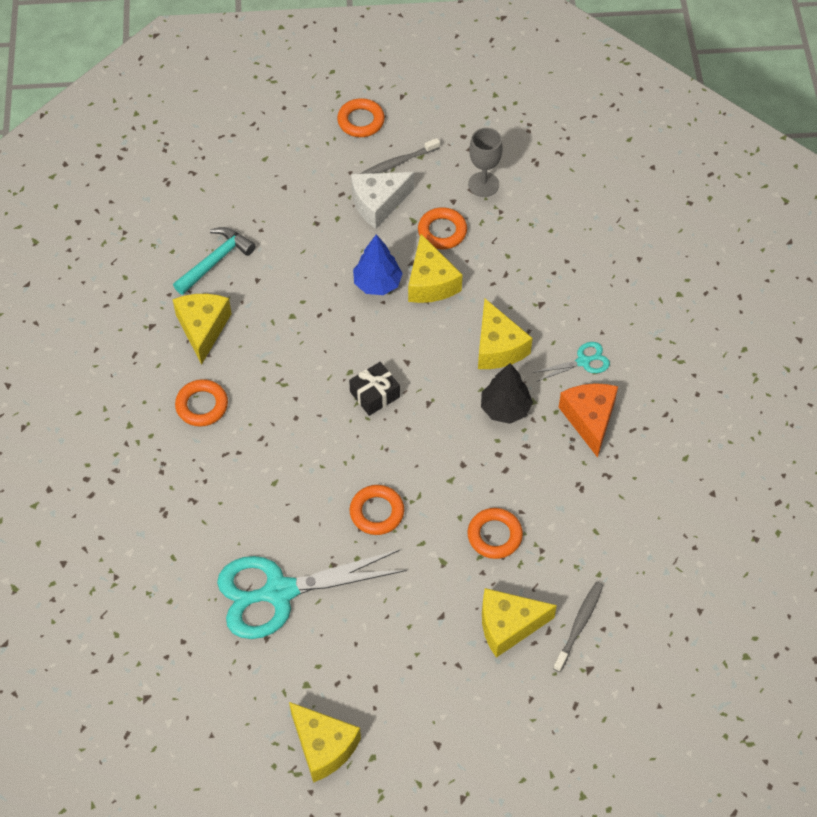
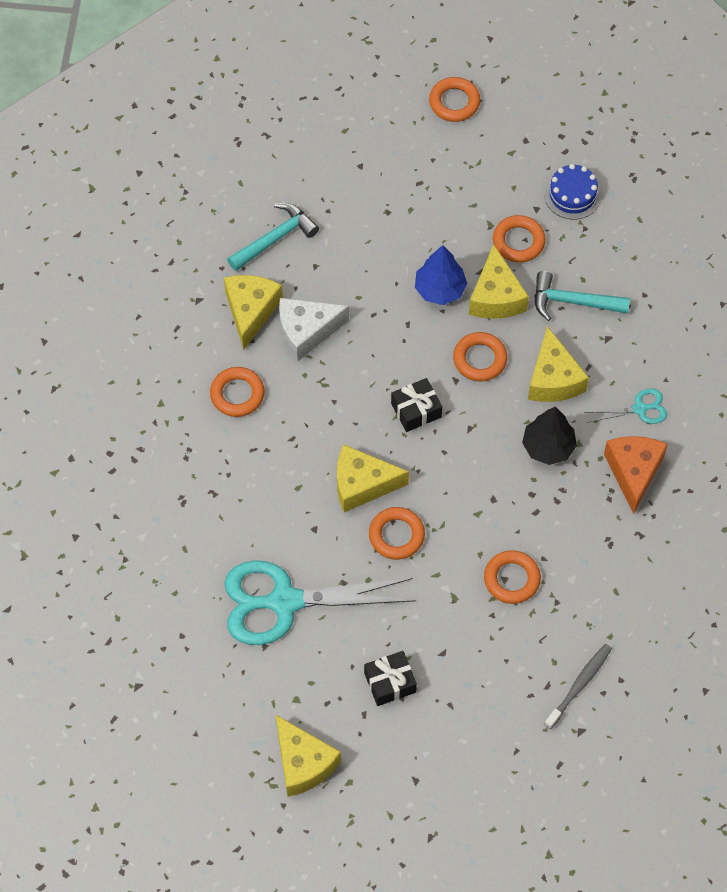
camera: 10 degrees right, 5 degrees up
white cheese [351,172,414,229] -> white cheese moved to [279,298,349,362]
grey toothbrush [360,138,440,174] -> none
grey goblet [468,128,503,197] -> blue cake [544,164,601,220]
yellow cheese [482,588,557,658] -> yellow cheese moved to [337,444,409,512]
none -> black gift [364,651,417,706]
none -> orange ring [453,332,507,381]
none -> turquoise hammer [534,271,630,321]

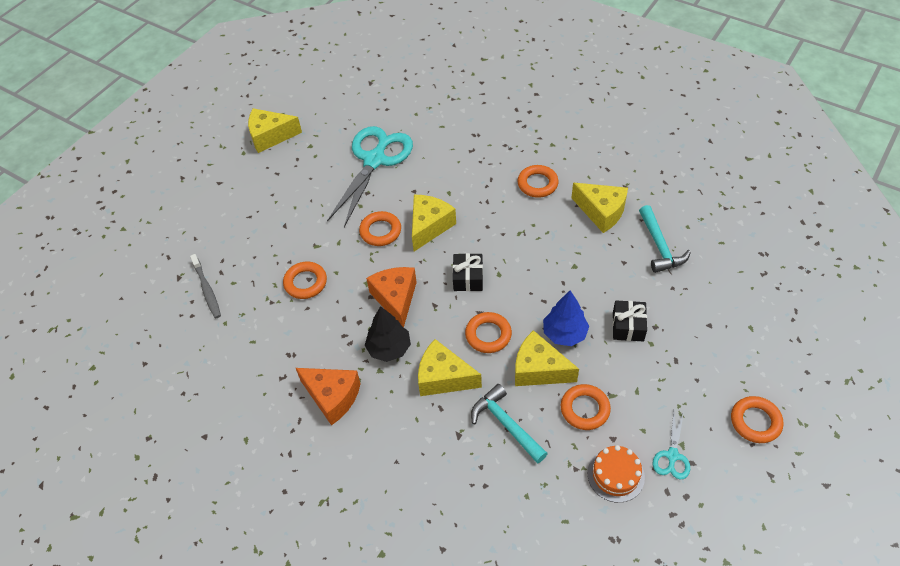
camera: 120 degrees right, 10 degrees down
white cheese [279,298,349,362] -> none
black gift [364,651,417,706] -> black gift moved to [613,300,647,342]
turquoise hammer [534,271,630,321] -> turquoise hammer turned 75 degrees counterclockwise [471,384,548,464]
blue cake [544,164,601,220] -> orange cake [587,445,645,503]
turquoise scissors [584,389,667,424] -> turquoise scissors moved to [653,412,690,480]
none -> orange cheese [366,267,417,327]

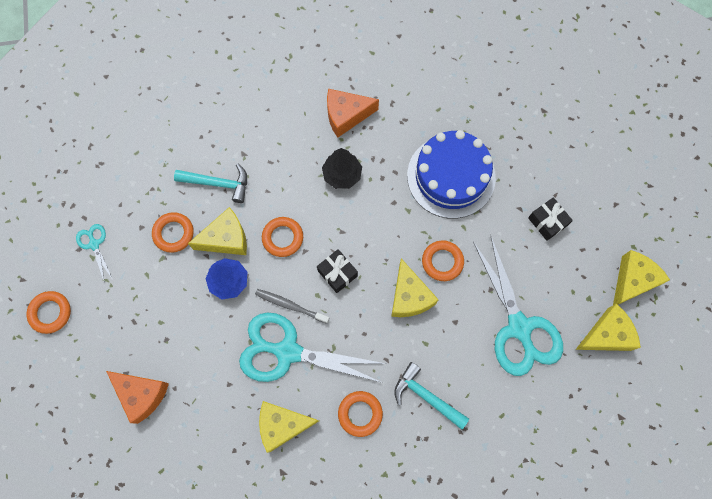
camera: 135 degrees right, 20 degrees up
grey toothbrush [190,254,221,318] -> grey toothbrush moved to [255,289,329,324]
orange ring [283,262,327,299] -> blue cake [407,130,496,219]
orange cheese [366,267,417,327] -> orange cheese moved to [106,371,169,424]
yellow cheese [418,339,482,396] -> yellow cheese moved to [576,304,641,351]
orange cake [587,445,645,503] -> none
black gift [613,300,647,342] -> black gift moved to [528,197,573,241]
turquoise hammer [639,205,691,273] -> turquoise hammer moved to [394,362,469,430]
none -> turquoise scissors [239,312,386,383]

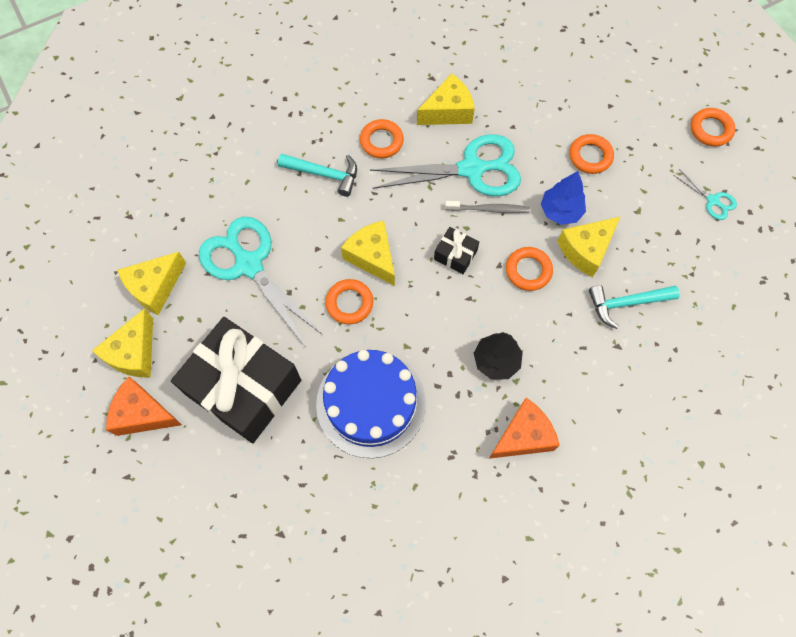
camera: 160 degrees right, 5 degrees down
orange cheese [106,371,169,424] -> orange cheese moved to [106,377,182,436]
orange ring [152,212,194,253] -> orange ring moved to [569,134,614,174]
black gift [528,197,573,241] -> black gift [171,317,301,443], size x2.41

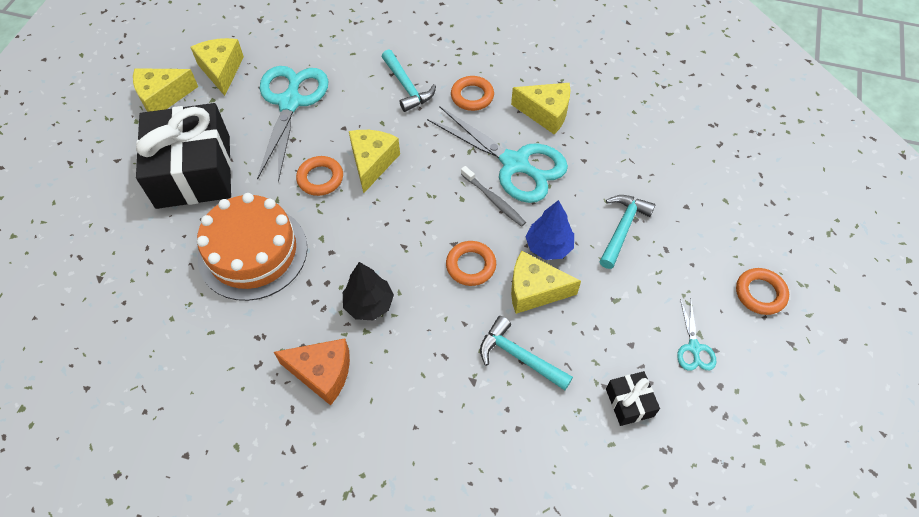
camera: 45 degrees right, 10 degrees down
orange cheese [106,377,182,436] -> none
yellow cheese [118,252,186,315] -> yellow cheese turned 75 degrees clockwise [190,38,244,96]
blue cake [316,350,426,458] -> orange cake [197,193,307,301]
black gift [434,227,479,274] -> black gift moved to [606,371,660,426]
orange ring [569,134,614,174] -> turquoise hammer [599,195,656,269]

